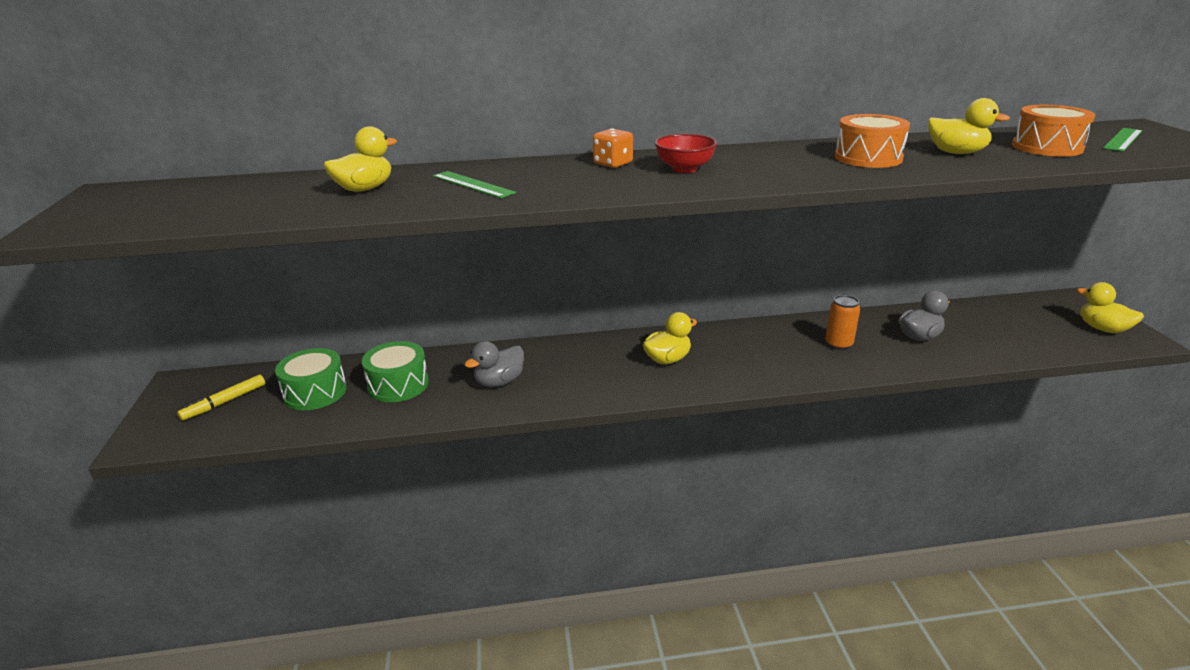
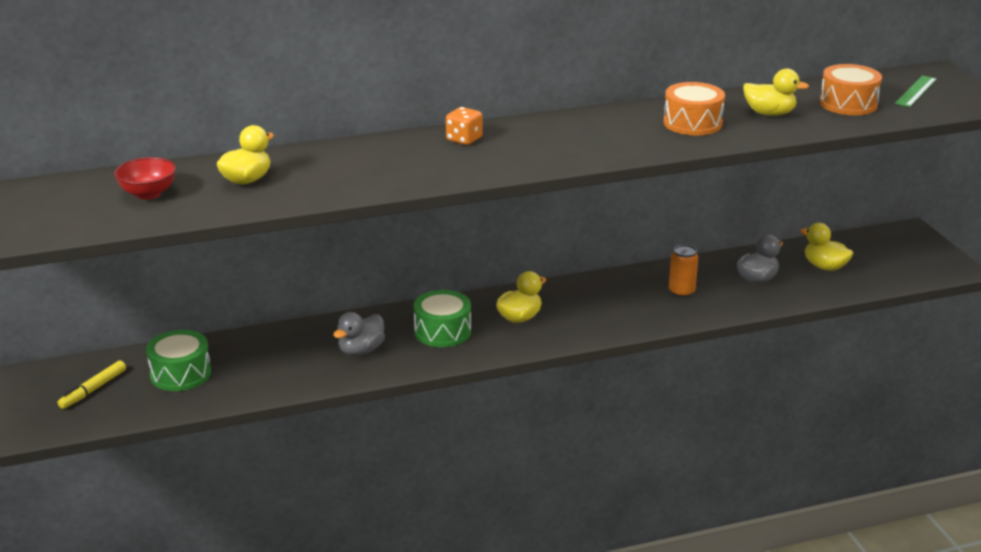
camera: 10 degrees left, 0 degrees up
green drum [362,341,429,402] -> green drum moved to [414,290,471,347]
green ruler [433,171,516,198] -> none
red bowl [655,134,717,173] -> red bowl moved to [114,157,176,199]
yellow duck [1077,282,1144,333] -> yellow duck moved to [800,223,853,271]

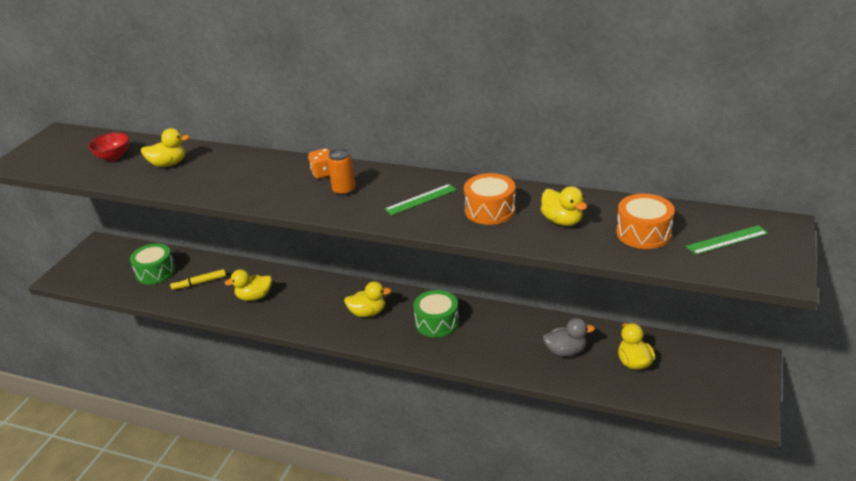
camera: 40 degrees right, 5 degrees up
yellow marker [58,360,126,409] -> yellow marker moved to [170,269,226,290]
grey duck [333,312,385,356] -> yellow duck [224,269,272,301]
green drum [414,290,471,347] -> green drum moved to [414,290,459,338]
orange can [669,244,698,298] -> orange can moved to [328,149,355,196]
none -> green ruler [385,184,457,215]

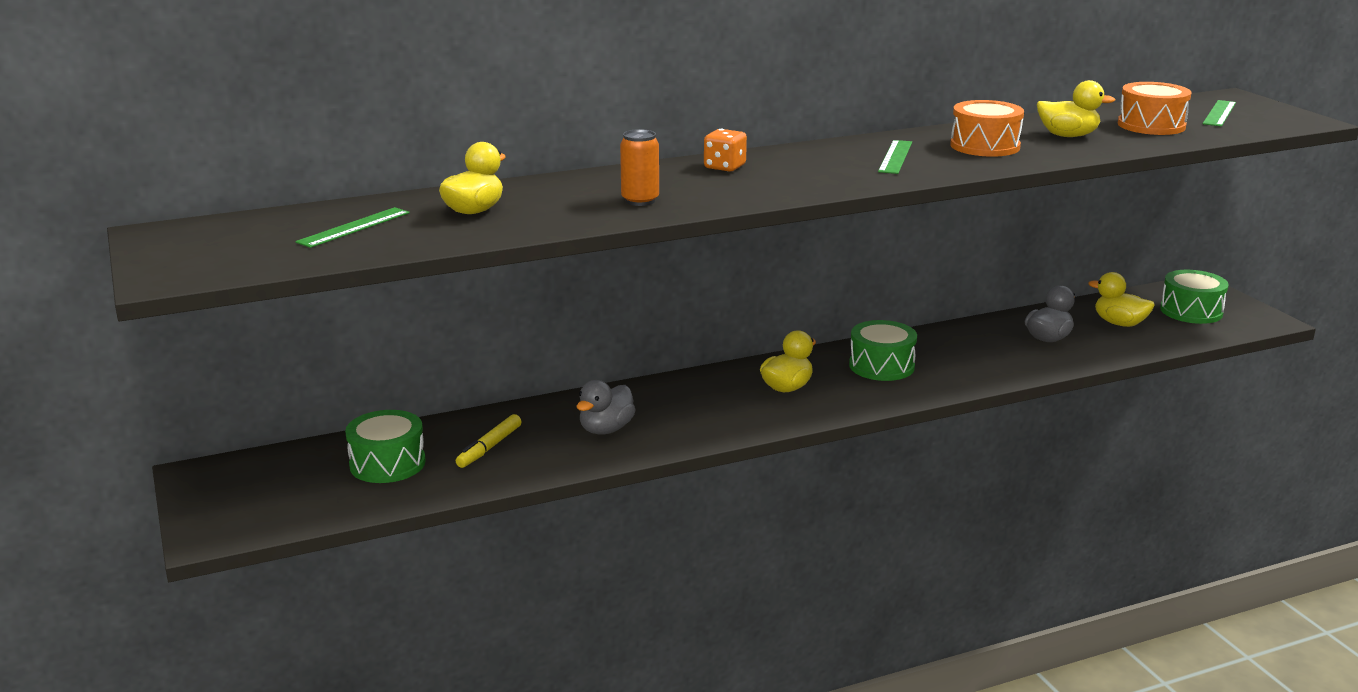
camera: 45 degrees left, 10 degrees down
red bowl [88,132,129,161] -> green ruler [295,207,410,248]
yellow duck [224,269,272,301] -> grey duck [577,380,636,435]
orange can [328,149,355,196] -> orange can moved to [620,129,659,206]
none -> green drum [1160,270,1229,324]

